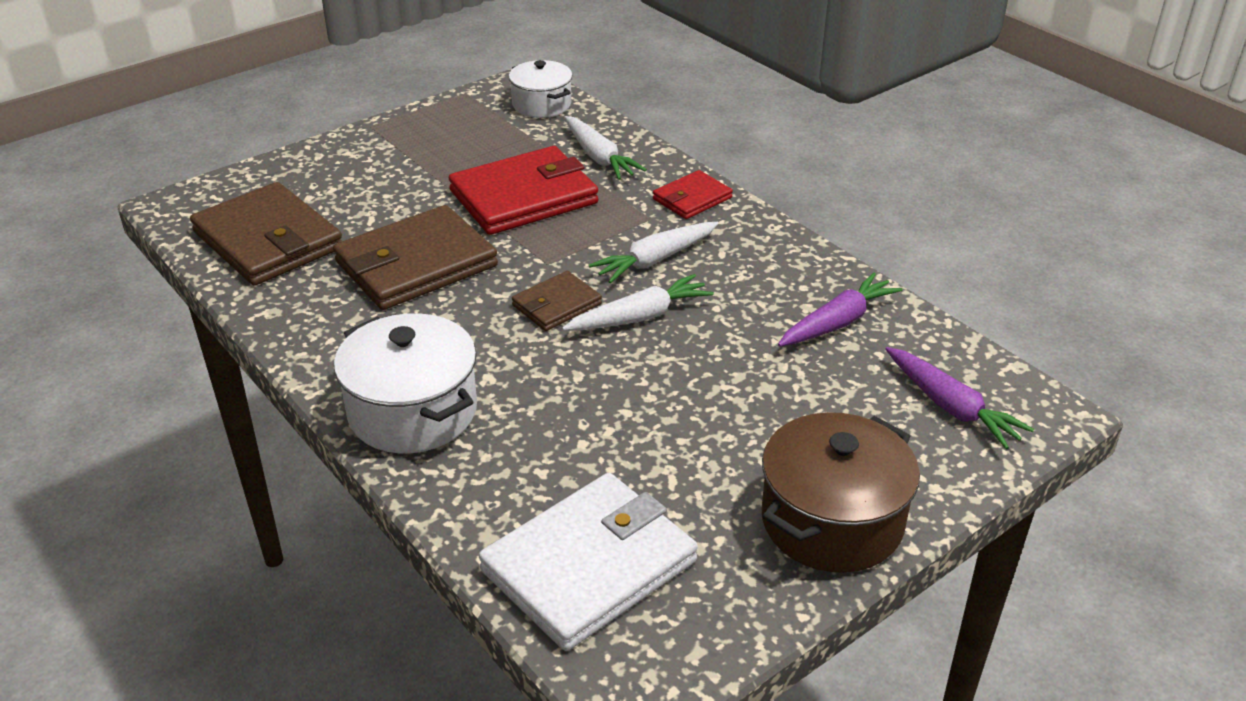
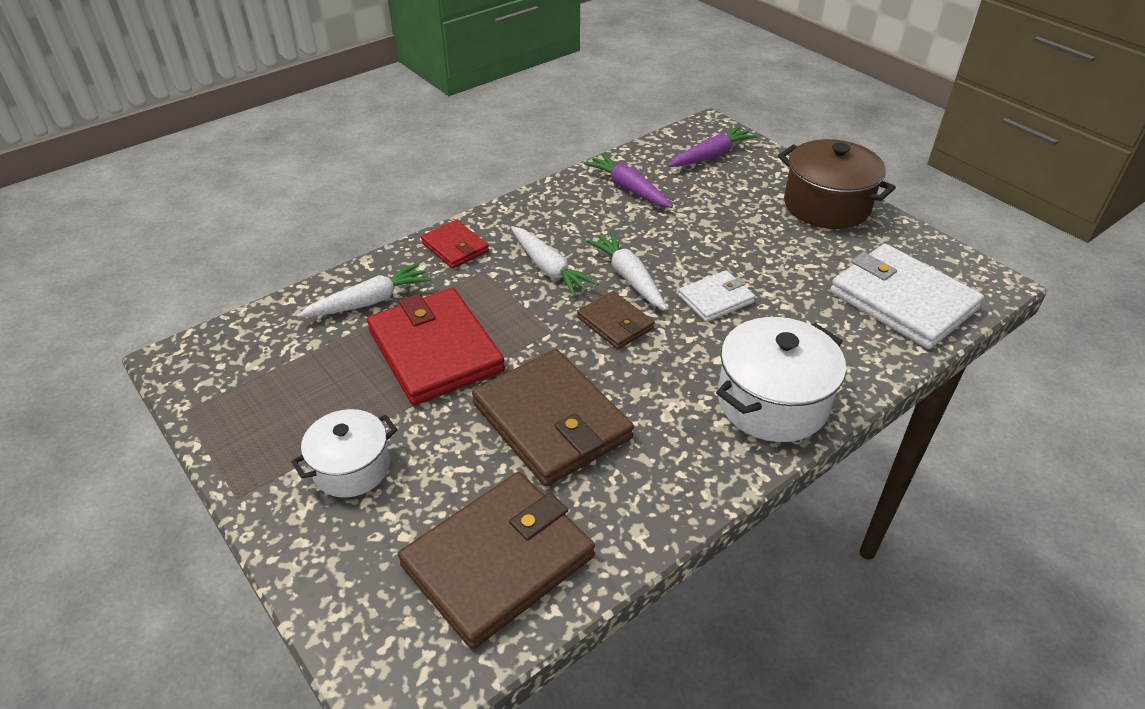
camera: 90 degrees left, 5 degrees up
white pot [509,60,572,118] -> white pot moved to [291,409,397,498]
none -> white wallet [678,270,755,322]

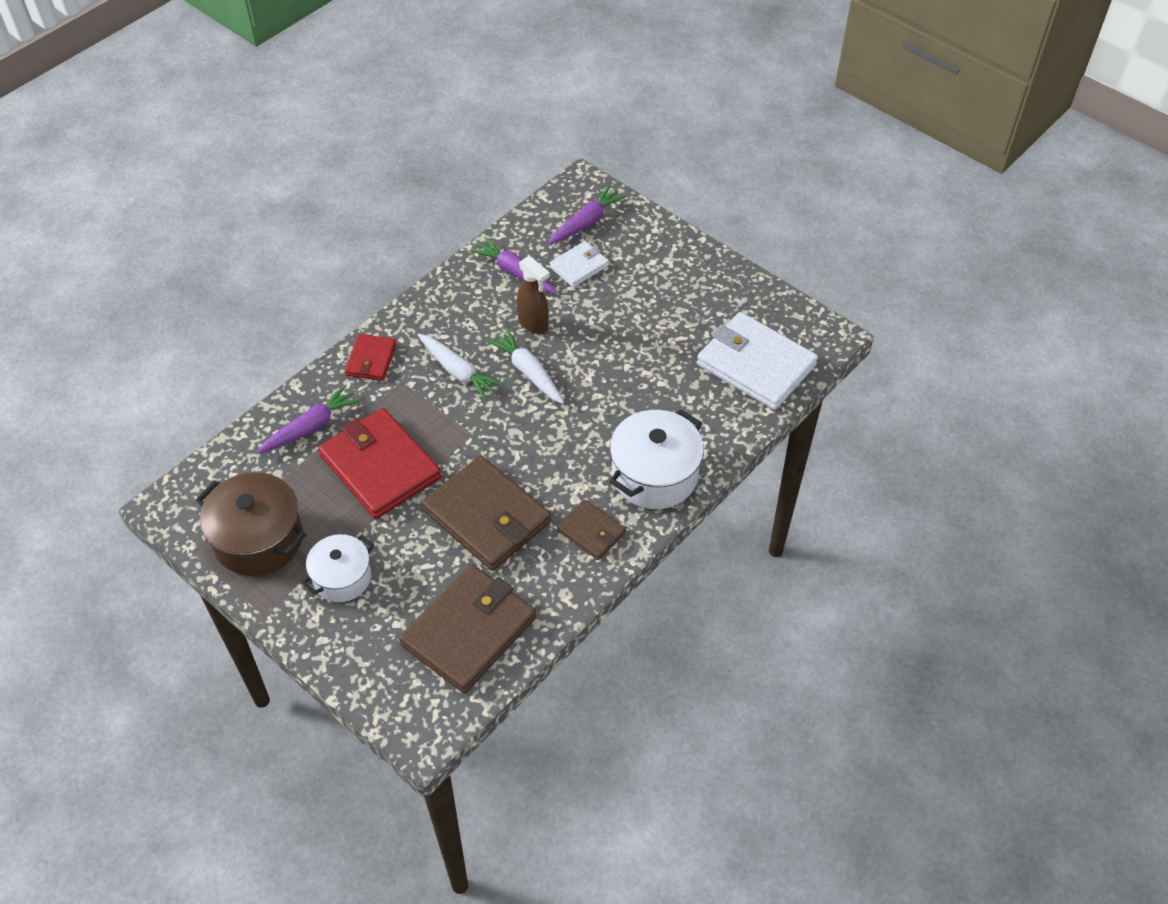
camera: 10 degrees left, 10 degrees up
white carrot [297,263,431,318] -> purple carrot [257,384,361,454]
red wallet [421,220,489,269] -> red wallet turned 60 degrees clockwise [345,334,396,381]
brown wallet [577,291,655,349] -> brown wallet moved to [557,500,626,560]
white wallet [678,270,755,322] -> white wallet moved to [550,241,609,287]
brown pot [778,139,896,229] -> brown pot moved to [196,472,307,576]
none -> brown spray bottle [517,256,550,334]

